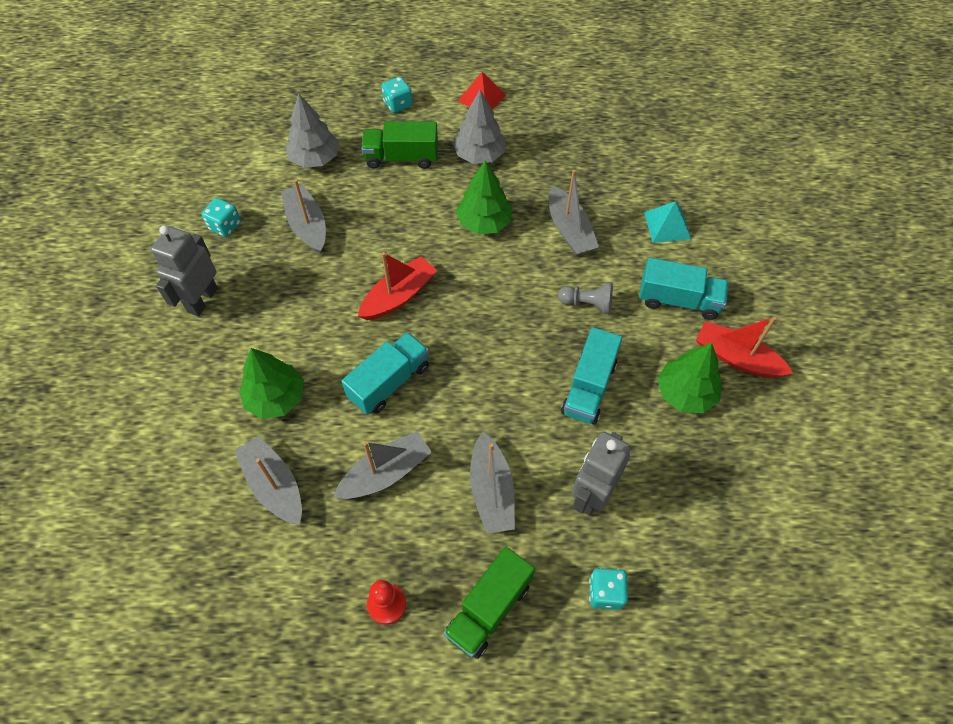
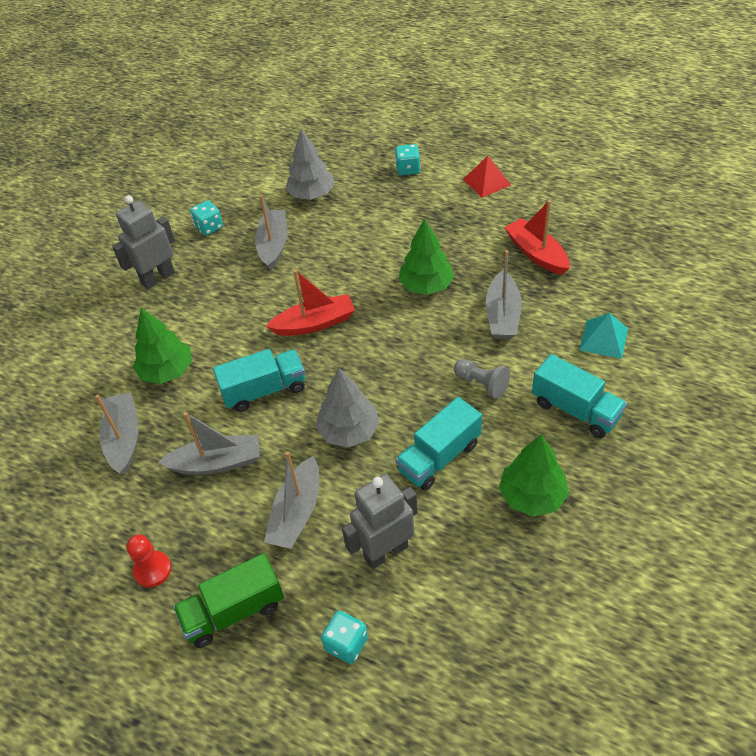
camera: 30 degrees right, 10 degrees down
green truck [362,121,438,169] -> none
grey tree [453,90,506,164] -> grey tree moved to [316,368,380,448]
red boat [696,317,793,378] -> red boat moved to [504,200,570,275]

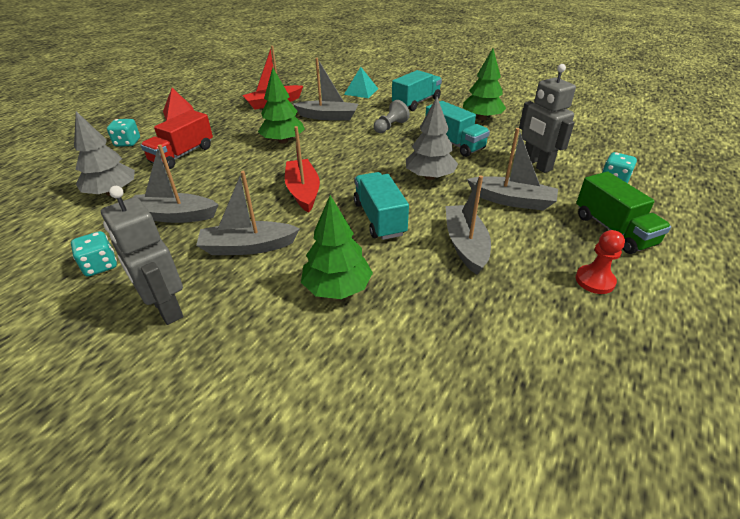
camera: 90 degrees left, 10 degrees down
grey boat [95,392,139,475] -> grey boat moved to [196,171,300,255]
none -> red truck [141,110,213,169]

